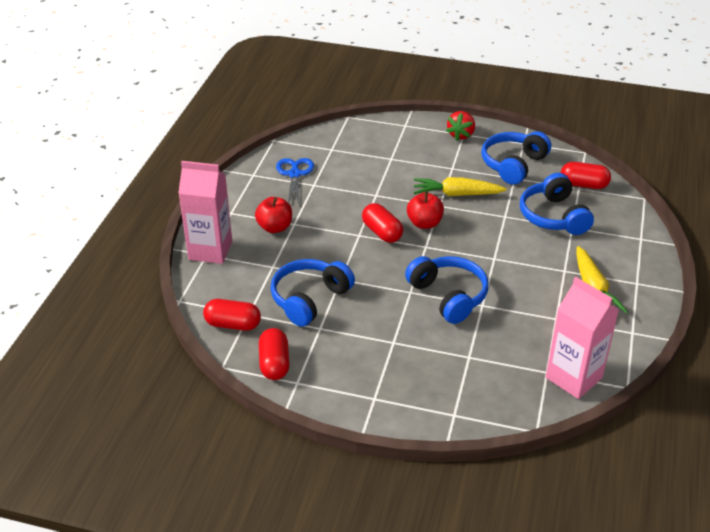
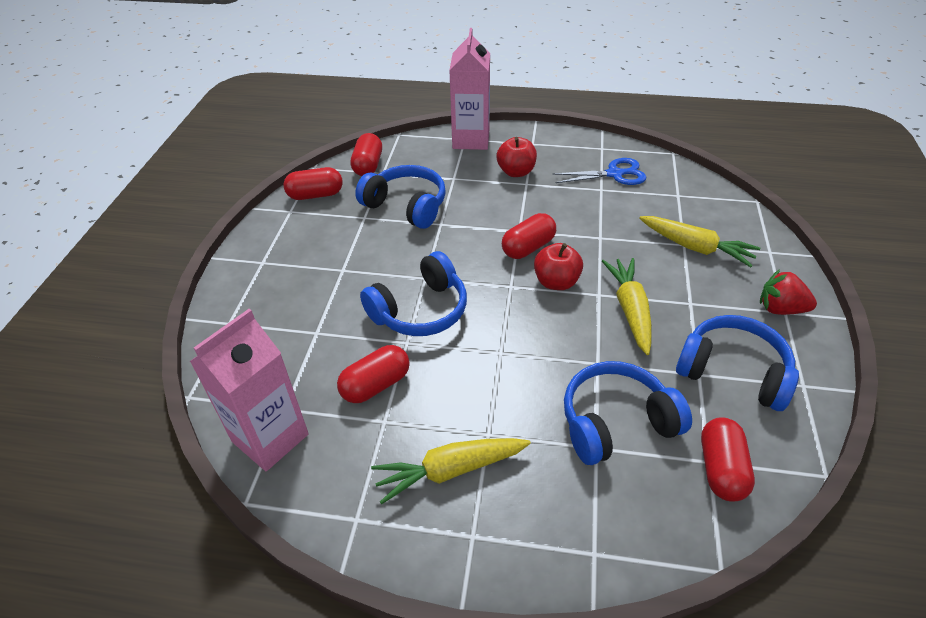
camera: 85 degrees right, 5 degrees up
none -> red capsule [337,345,410,403]
none -> yellow carrot [639,216,760,267]

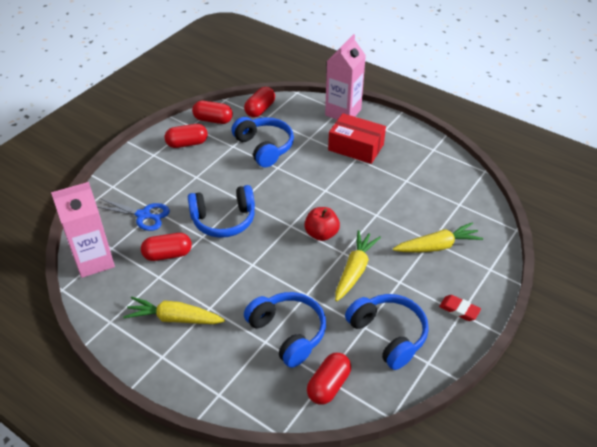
camera: 25 degrees right, 0 degrees up
red apple [496,137,537,177] -> red box [328,113,386,164]
red capsule [502,213,556,259] -> red capsule moved to [165,124,208,148]
blue scissors [552,158,646,185] -> blue scissors moved to [97,198,170,231]
blue headphones [564,361,692,465] -> blue headphones turned 45 degrees clockwise [244,292,326,368]
yellow carrot [639,216,760,267] -> yellow carrot turned 75 degrees counterclockwise [393,222,483,252]
red strawberry [760,269,817,315] -> red eraser [439,295,481,321]

